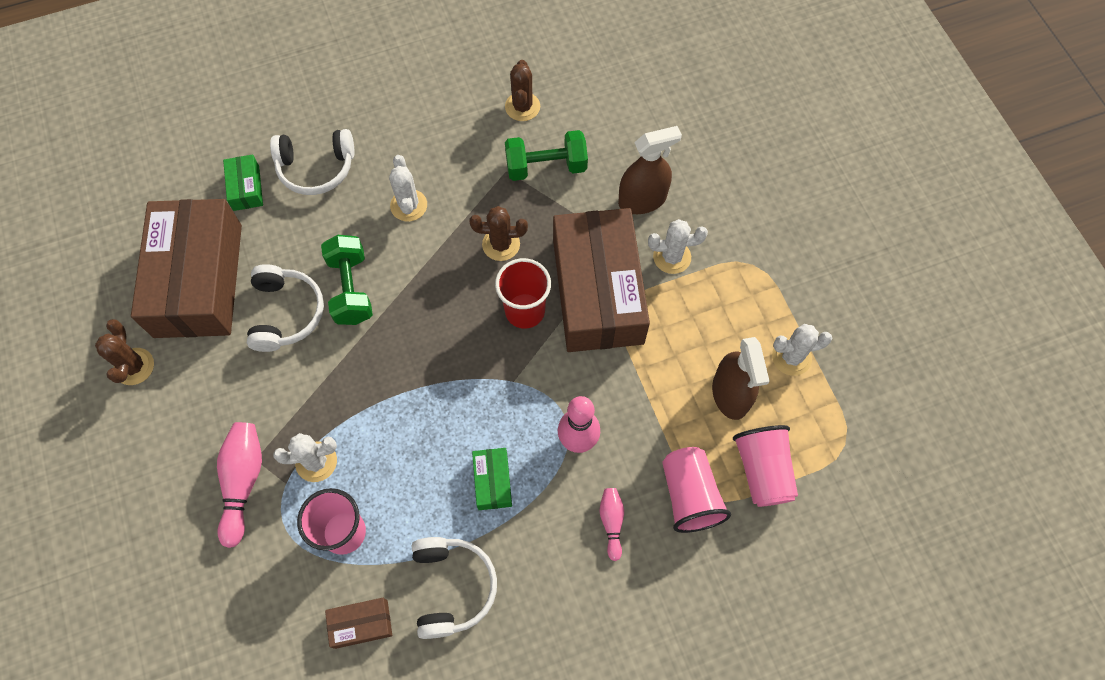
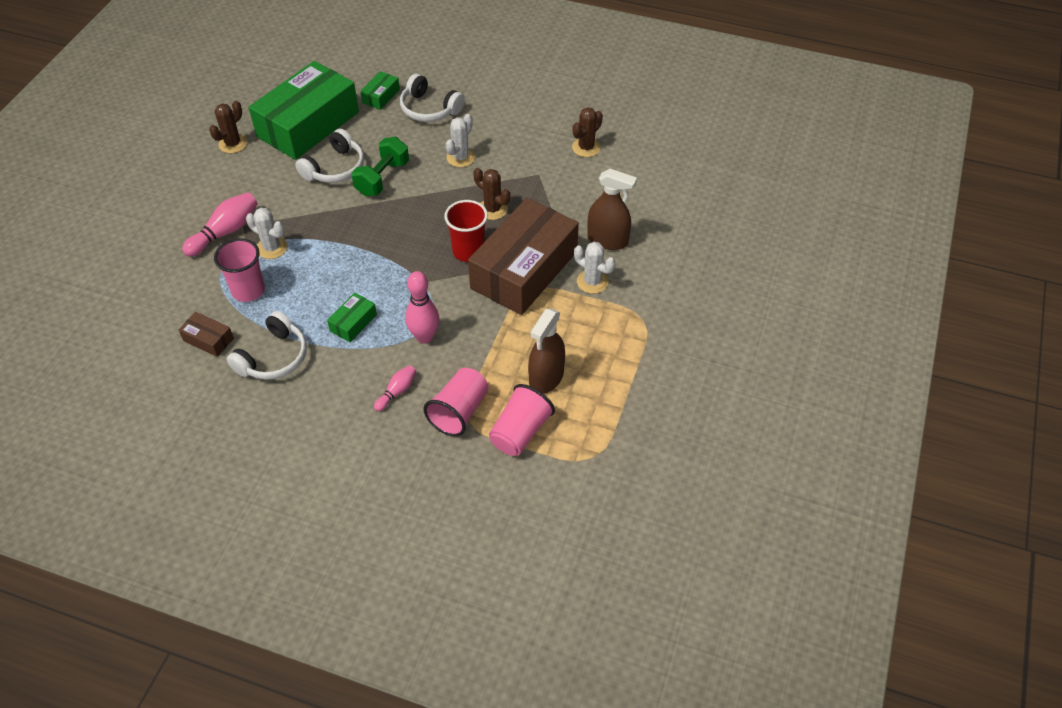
camera: 40 degrees right, 15 degrees down
brown box [131,199,242,338] -> green box [249,61,359,160]
green dumbbell [505,130,588,181] -> none
white cactus [772,324,832,376] -> none

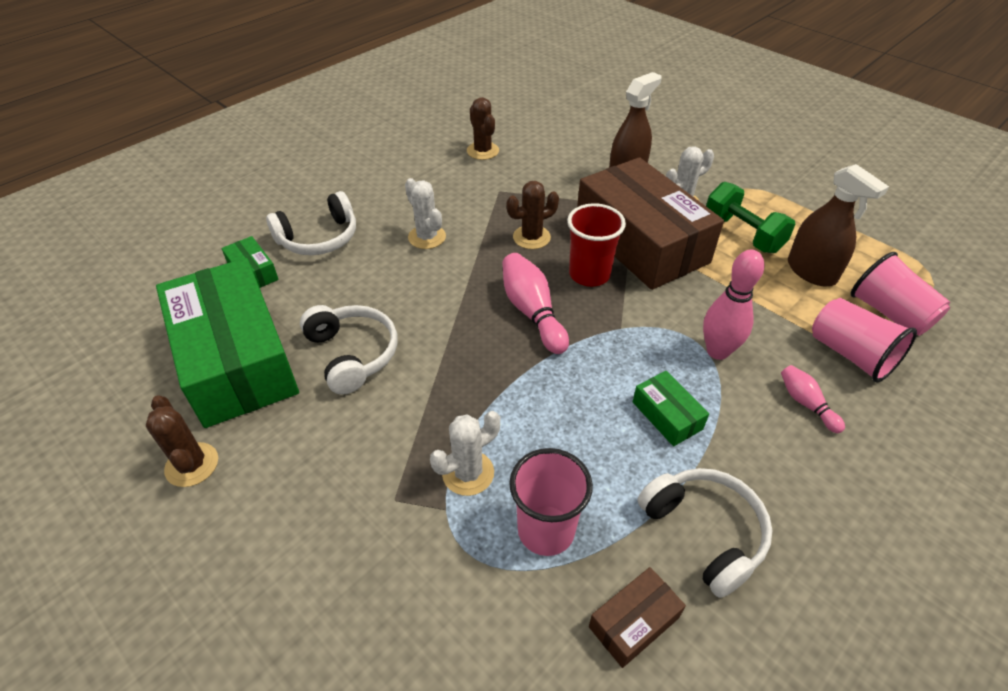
camera: 65 degrees left, 5 degrees down
pink bowling pin [182,192,258,257] -> pink bowling pin moved to [502,253,569,354]
green dumbbell [352,137,409,196] -> green dumbbell moved to [706,182,795,253]

